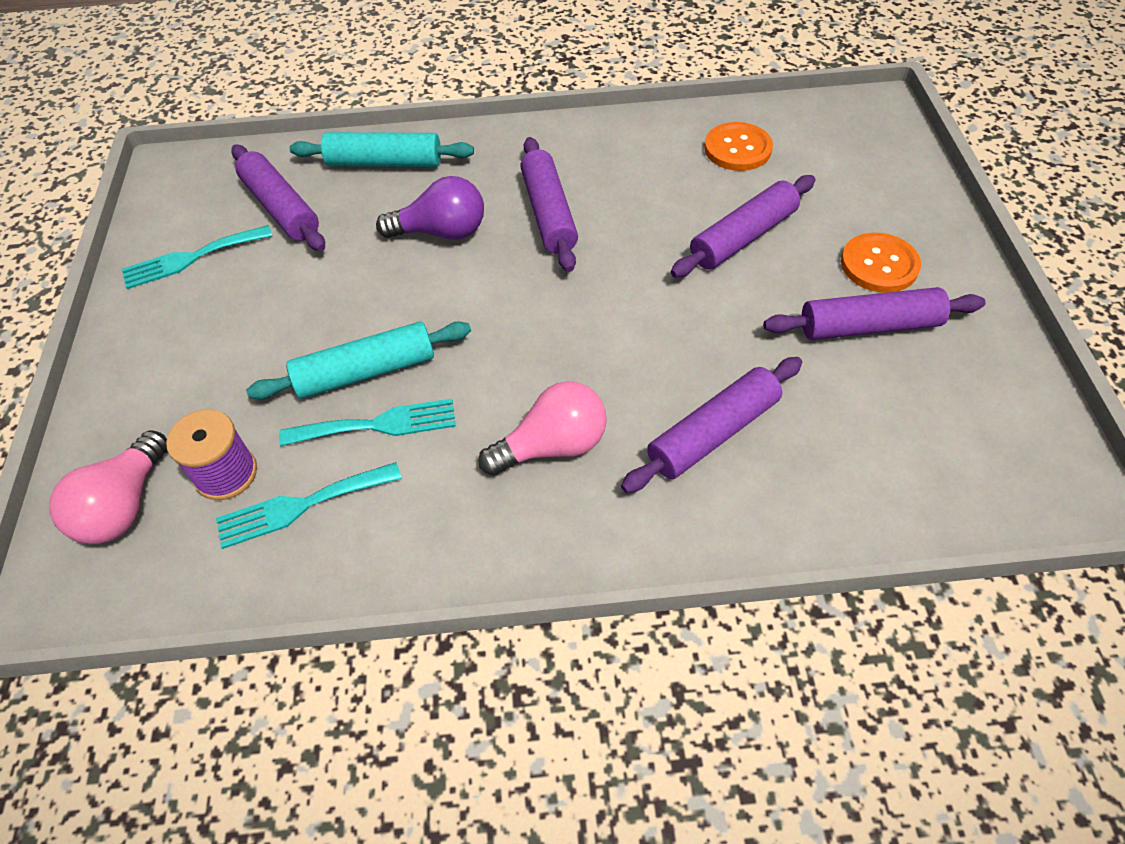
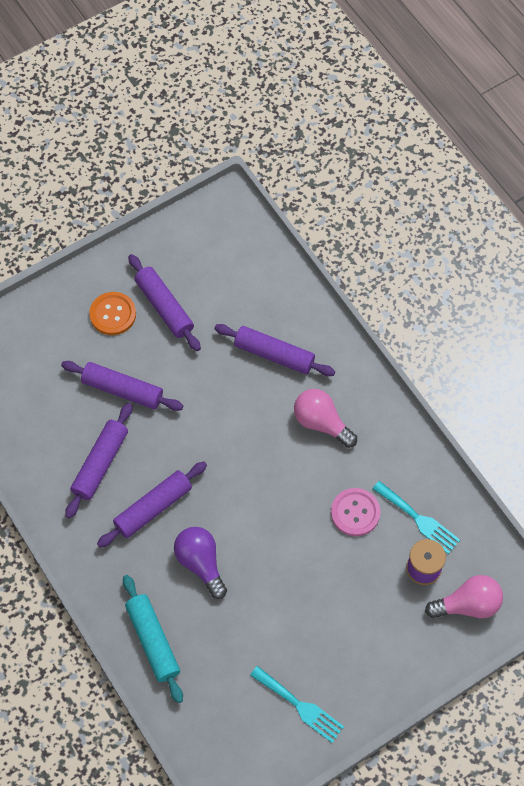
camera: 120 degrees left, 10 degrees up
purple rolling pin [231,144,325,251] -> purple rolling pin moved to [65,403,132,518]
turquoise rolling pin [246,321,471,400] -> none
turquoise fork [279,399,456,446] -> pink button [331,488,380,536]
orange button [704,122,773,171] -> none

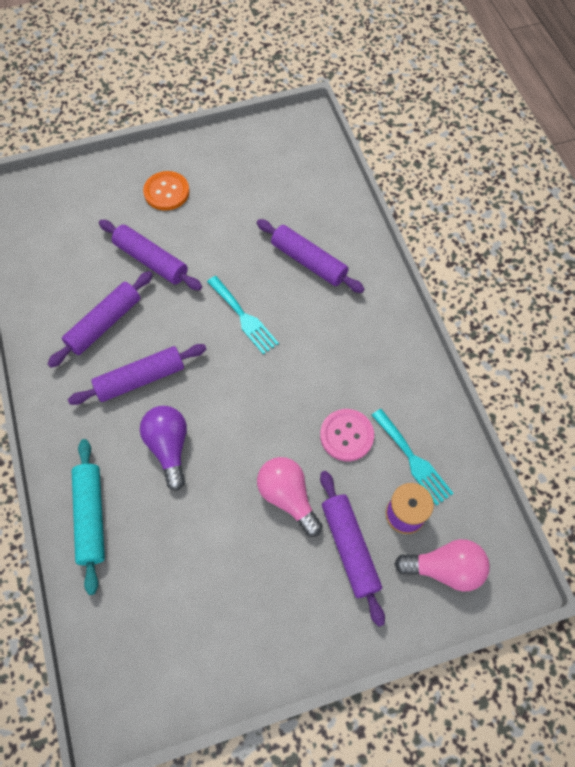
camera: 15 degrees right, 0 degrees up
purple rolling pin [128,254,201,351] -> purple rolling pin moved to [320,471,385,627]
turquoise fork [250,666,344,743] -> turquoise fork moved to [207,276,279,354]
pink light bulb [294,389,357,448] -> pink light bulb moved to [257,457,323,537]

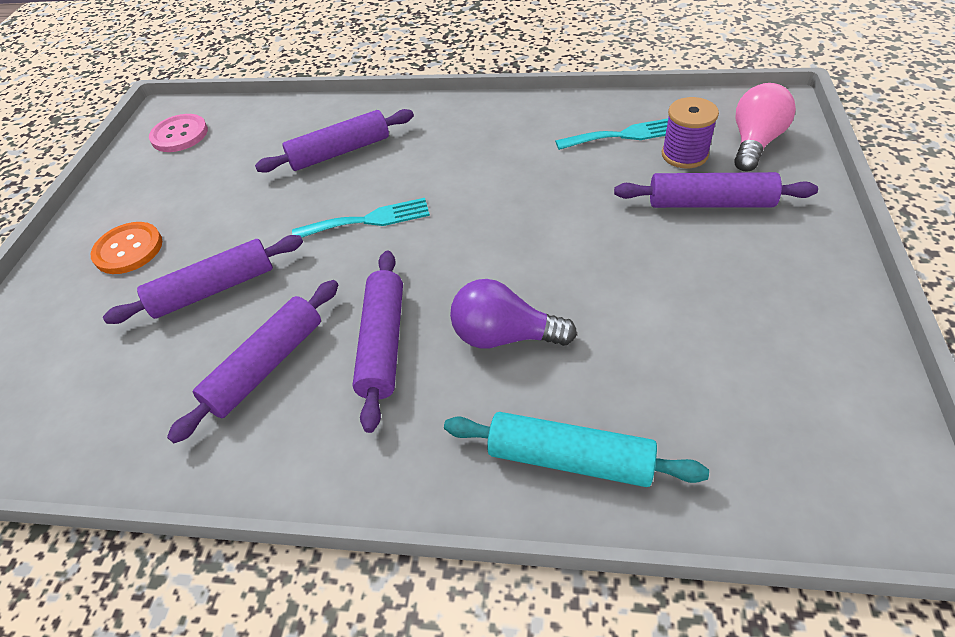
camera: 60 degrees left, 15 degrees down
purple rolling pin [48,271,153,368] -> purple rolling pin turned 60 degrees clockwise [167,280,338,443]
pink light bulb [257,457,323,537] -> none
pink button [320,409,374,461] -> pink button moved to [149,114,208,152]

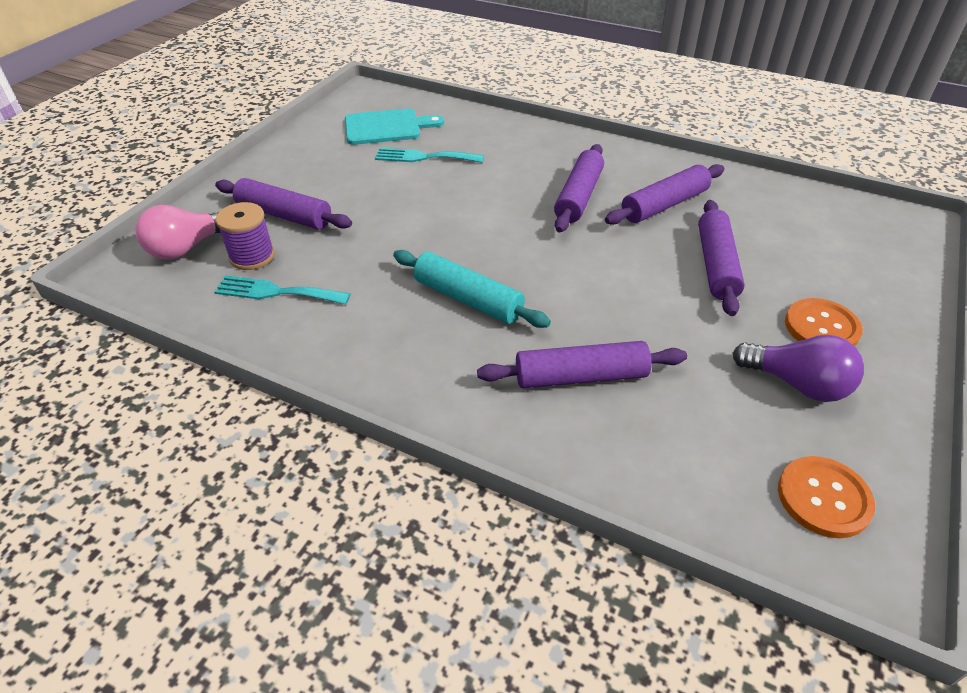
camera: 165 degrees left, 5 degrees down
purple rolling pin [103,235,303,324] -> purple rolling pin turned 75 degrees counterclockwise [698,200,745,316]
pink button [149,114,208,152] -> orange button [778,456,875,538]
turquoise fork [292,198,430,238] -> turquoise fork moved to [375,148,484,163]
turquoise rolling pin [444,412,709,487] -> turquoise rolling pin moved to [393,250,551,328]
purple light bulb [450,279,577,348] -> purple light bulb moved to [732,335,864,402]
none -> turquoise cutting board [345,108,444,145]

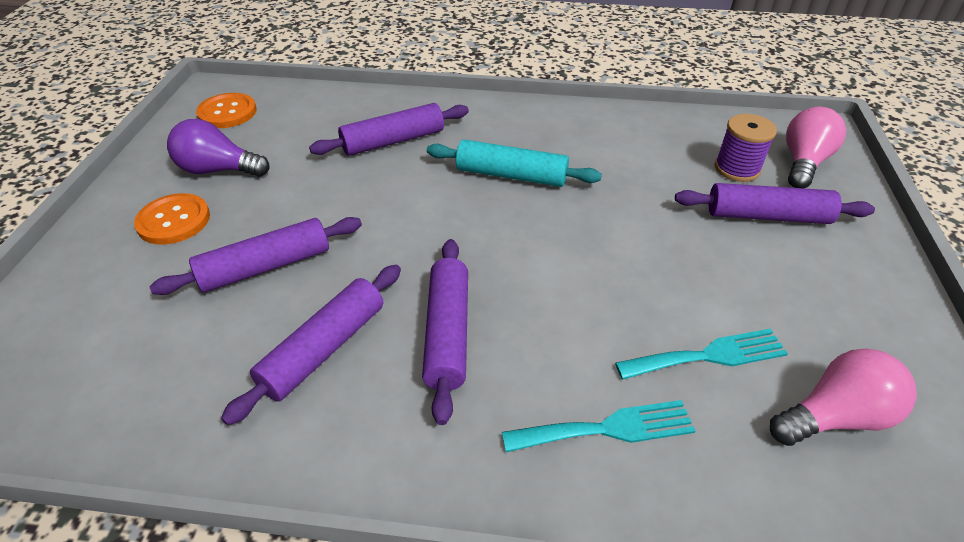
camera: 160 degrees right, 0 degrees up
turquoise fork [214,276,351,304] -> turquoise fork moved to [502,400,695,452]
turquoise cutting board [345,108,444,145] -> pink light bulb [770,349,917,446]
purple rolling pin [698,200,745,316] -> purple rolling pin turned 75 degrees clockwise [149,217,362,295]

